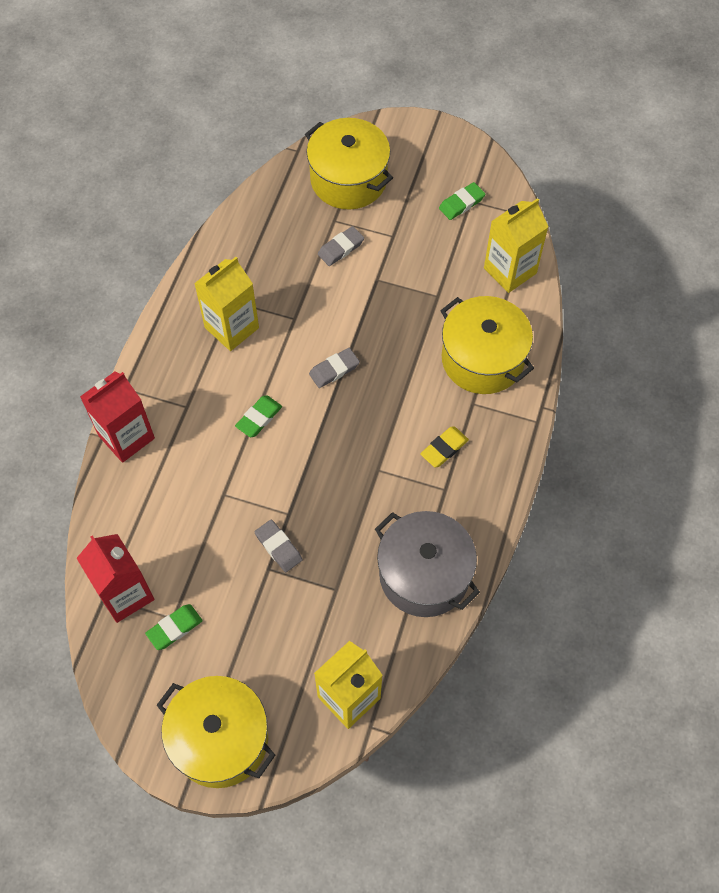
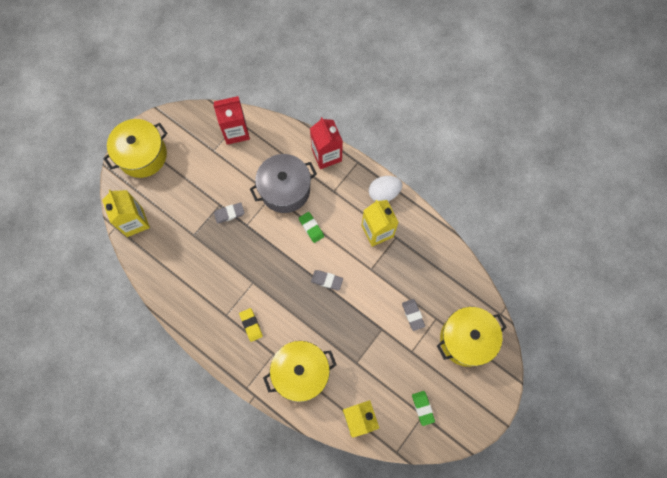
camera: 110 degrees right, 10 degrees up
green eraser [145,604,203,650] -> none
grey eraser [309,348,360,388] -> grey eraser turned 60 degrees counterclockwise [311,270,343,290]
grey pot [375,511,480,617] -> grey pot moved to [250,154,317,213]
none -> white egg [369,176,402,201]

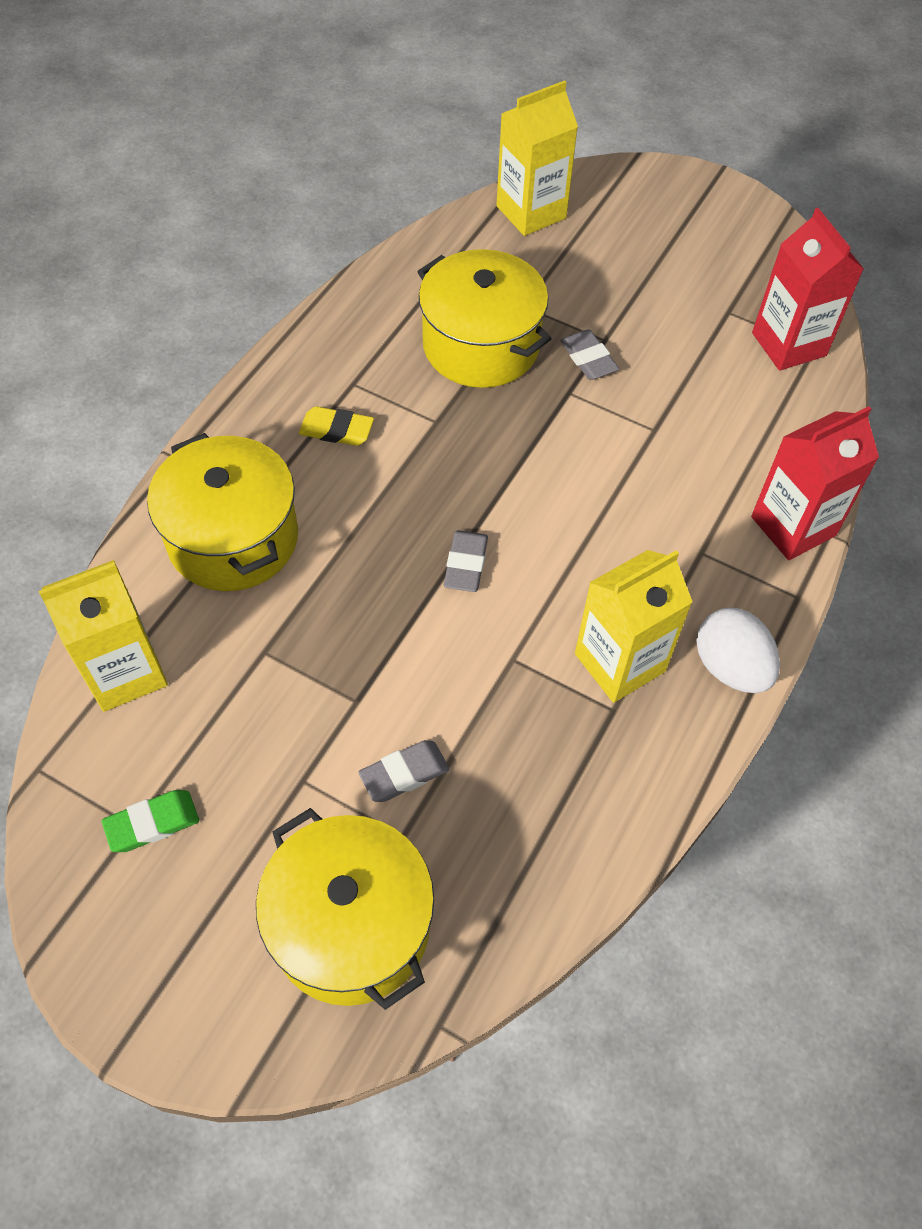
camera: 80 degrees right, 15 degrees down
yellow pot [103,119,168,178] -> yellow pot moved to [417,249,552,388]
yellow eraser [239,308,263,342] -> yellow eraser turned 45 degrees clockwise [299,406,374,446]
grey pot [250,154,317,213] -> none
green eraser [299,212,324,243] -> none

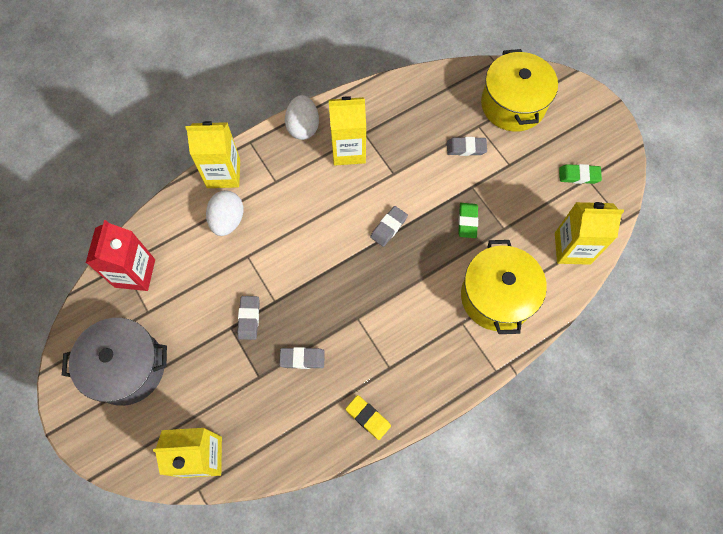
camera: 150 degrees left, 10 degrees up
yellow eraser [299,406,374,446] -> yellow eraser moved to [346,395,391,440]
yellow pot [417,249,552,388] -> grey eraser [279,347,325,369]
red carton [751,406,879,560] -> yellow carton [185,121,240,188]
none -> grey pot [62,318,167,406]
none -> white egg [206,190,244,236]
none -> green eraser [458,203,478,238]

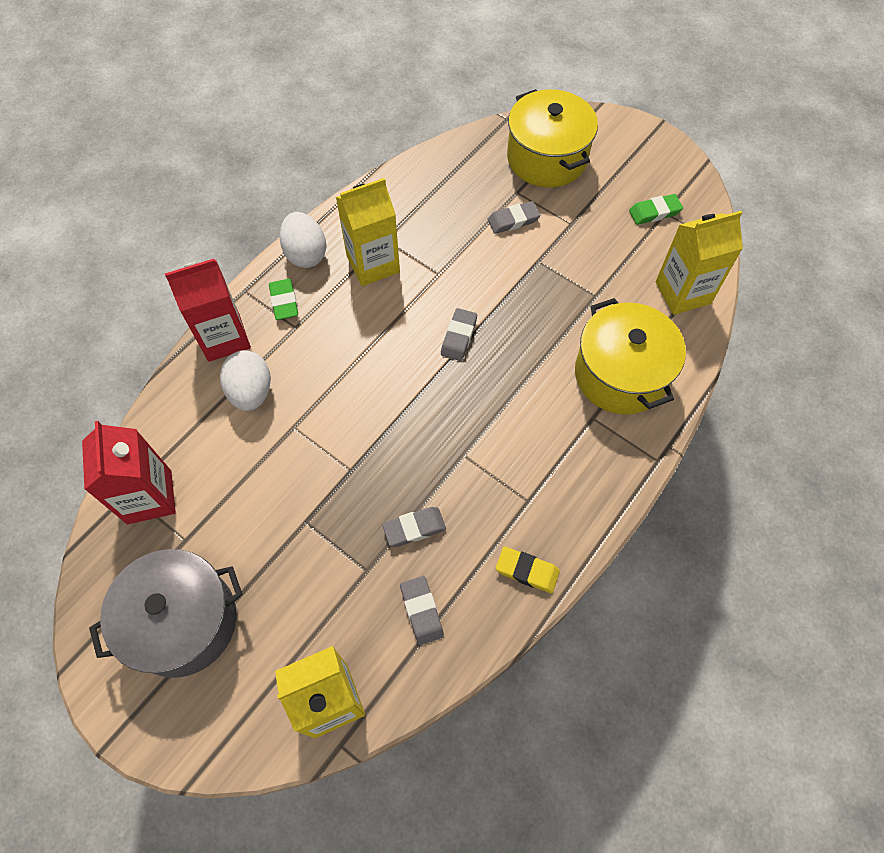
camera: 20 degrees left, 5 degrees down
yellow carton [185,121,240,188] -> red carton [165,259,251,362]
grey eraser [237,296,260,340] -> grey eraser moved to [400,576,444,645]
green eraser [458,203,478,238] -> green eraser moved to [269,279,298,320]

